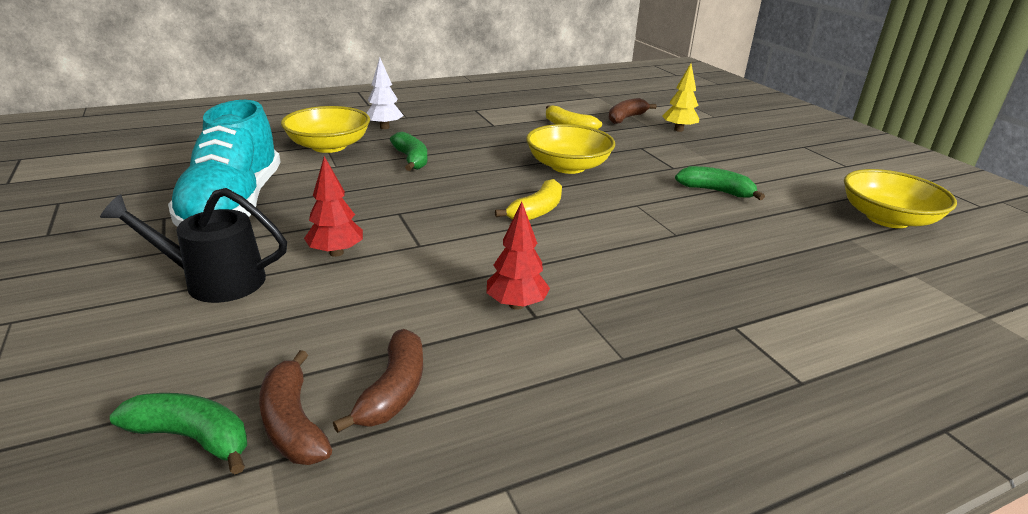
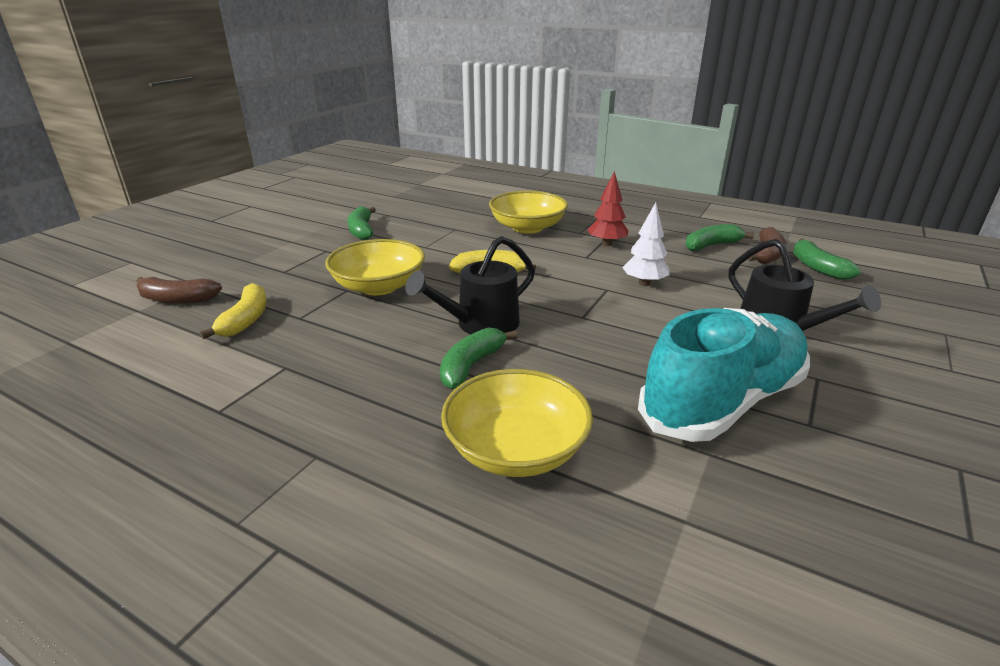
camera: 125 degrees left, 0 degrees up
red tree [304,156,363,257] -> none
brown banana [333,329,423,433] -> green banana [686,224,754,251]
white tree [367,58,403,129] -> white tree moved to [622,202,670,286]
yellow tree [662,64,699,132] -> none
yellow bowl [844,169,957,228] -> yellow bowl moved to [489,191,568,234]
none -> black watering can [405,236,535,335]

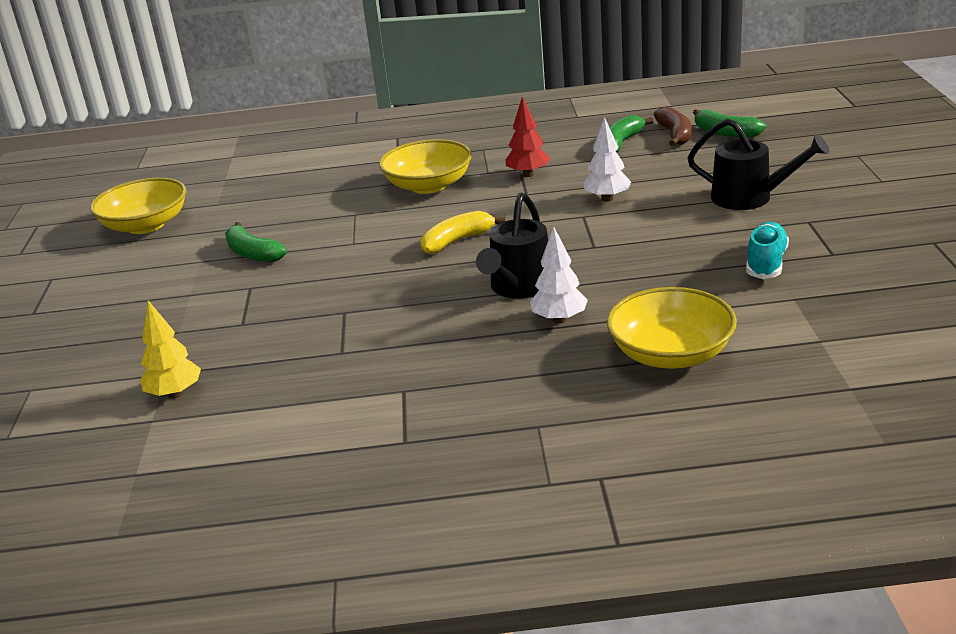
camera: 30 degrees left, 0 degrees up
brown banana [136,277,222,304] -> yellow tree [140,300,201,399]
yellow banana [200,283,267,339] -> none
yellow bowl [325,239,425,295] -> yellow bowl moved to [90,178,186,234]
green banana [440,327,518,389] -> white tree [530,226,588,324]
turquoise shoe [638,308,810,442] -> turquoise shoe [746,222,789,279], size x0.49

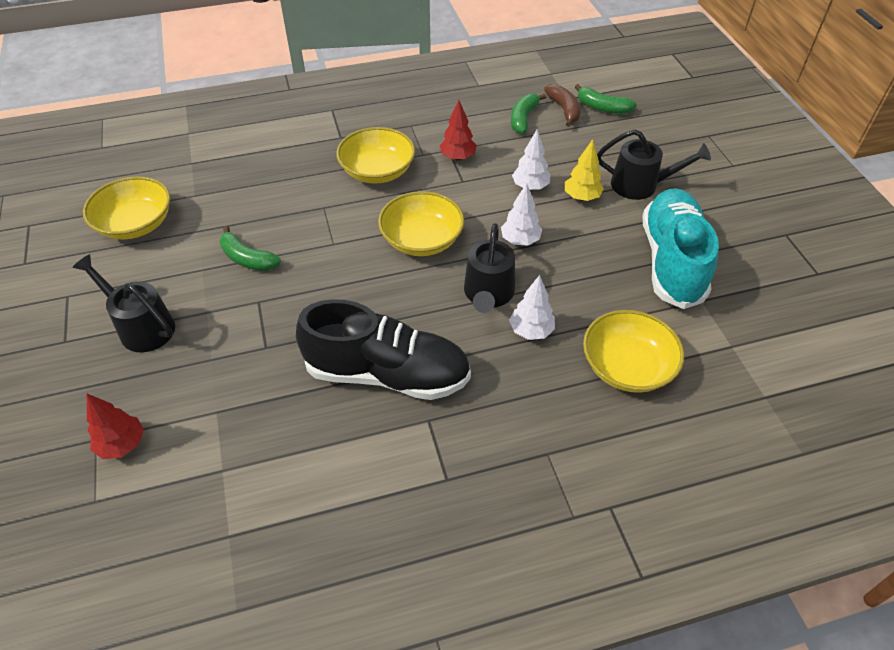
camera: 15 degrees left, 20 degrees up
yellow tree [140,300,201,399] -> yellow tree moved to [565,139,604,201]
yellow banana [420,211,506,254] -> yellow bowl [378,191,464,256]
turquoise shoe [746,222,789,279] -> turquoise shoe [642,188,719,309], size x2.02
none -> black watering can [72,254,175,352]
none -> red tree [87,394,144,459]
none -> black shoe [296,299,471,400]
none -> white tree [501,183,542,246]

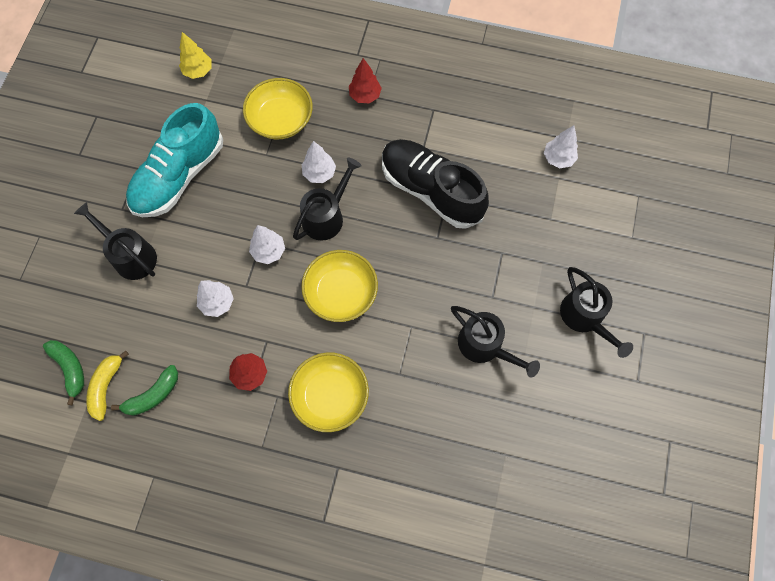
camera: 150 degrees left, 20 degrees up
yellow bowl [83,177,171,240] -> none
red tree [87,394,144,459] -> red tree moved to [349,58,382,103]
green banana [220,226,281,271] -> black watering can [451,306,540,378]
brown banana [544,84,581,127] -> yellow banana [86,351,129,421]
yellow tree [565,139,604,201] -> yellow tree moved to [179,32,212,79]
none -> white tree [544,125,578,169]

